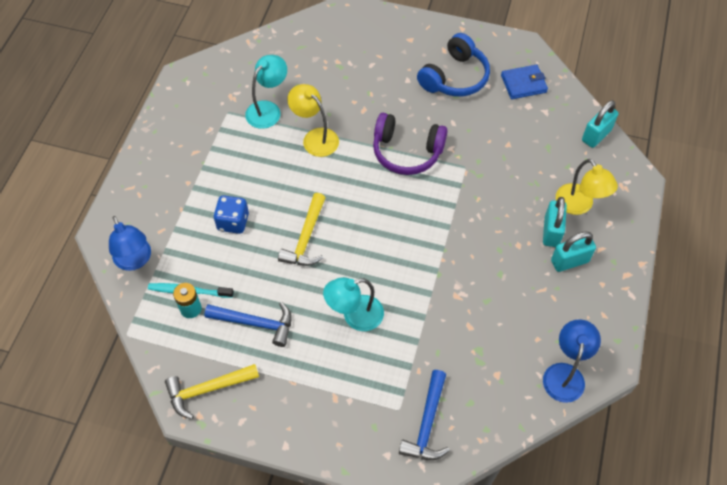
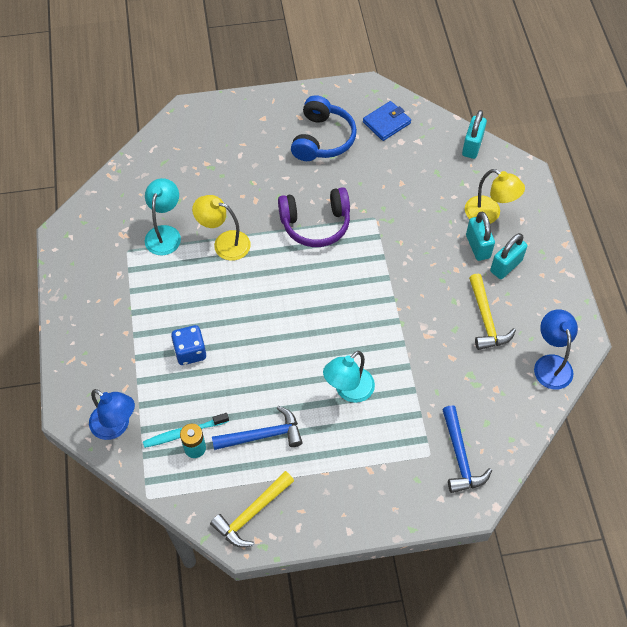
camera: 25 degrees left, 0 degrees up
yellow hammer [278,193,325,266] -> yellow hammer moved to [469,274,516,350]

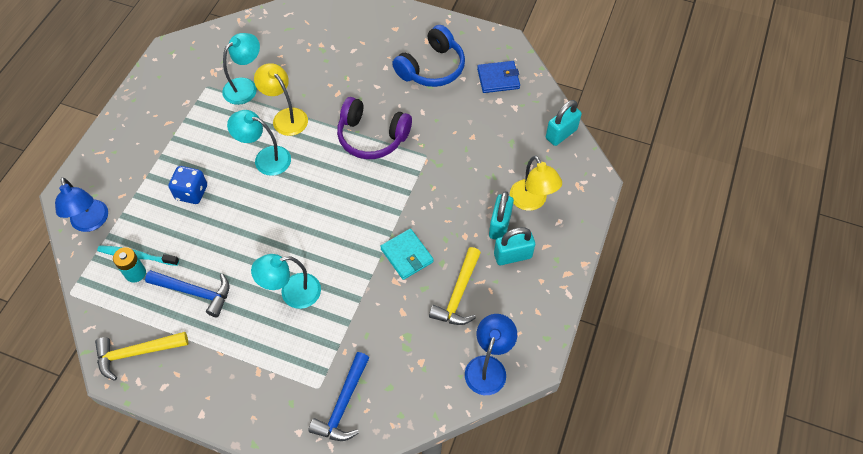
camera: 30 degrees right, 0 degrees up
none -> turquoise lamp [227,110,291,176]
none -> turquoise wallet [380,229,434,280]

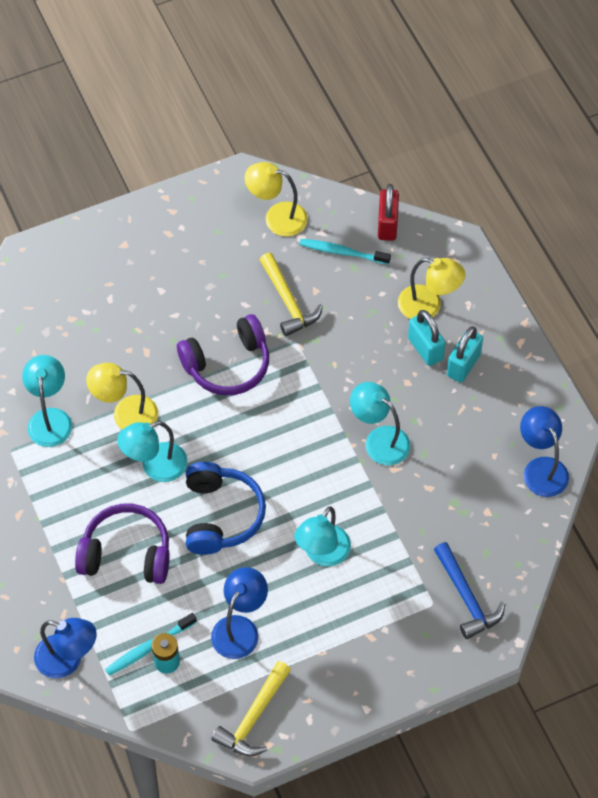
camera: 45 degrees left, 0 degrees up
blue hammer [145,270,229,317] -> blue lamp [211,567,268,659]
blue dice [168,166,207,204] -> purple headphones [75,504,170,584]
turquoise wallet [380,229,434,280] -> turquoise lamp [350,382,410,465]
blue headphones [392,25,465,87] -> blue headphones moved to [186,462,266,555]
yellow hammer [429,247,481,325] -> yellow hammer moved to [260,253,323,336]
blue wallet [477,61,520,93] -> yellow lamp [245,162,308,237]
turquoise padlock [546,100,582,146] -> red padlock [378,184,399,241]
none -> turquoise toothbrush [299,239,391,265]

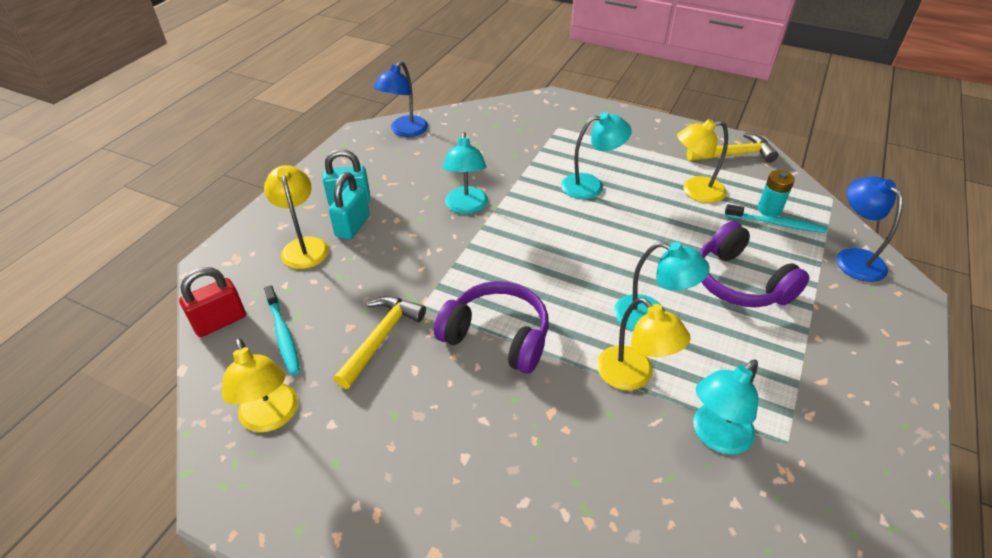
camera: 130 degrees left, 15 degrees down
blue headphones [186,462,266,555] -> none
blue lamp [211,567,268,659] -> yellow lamp [677,119,728,203]
blue hammer [434,542,505,639] -> none

